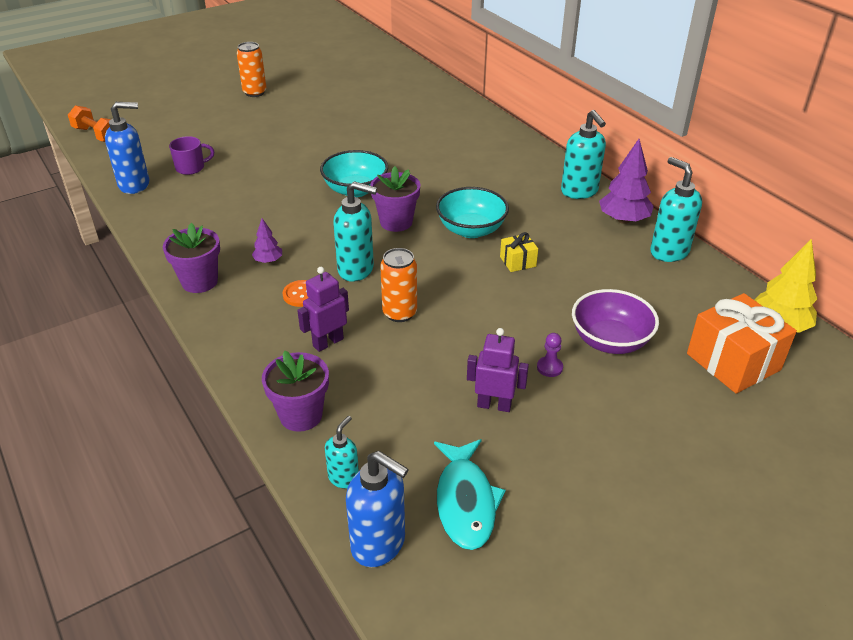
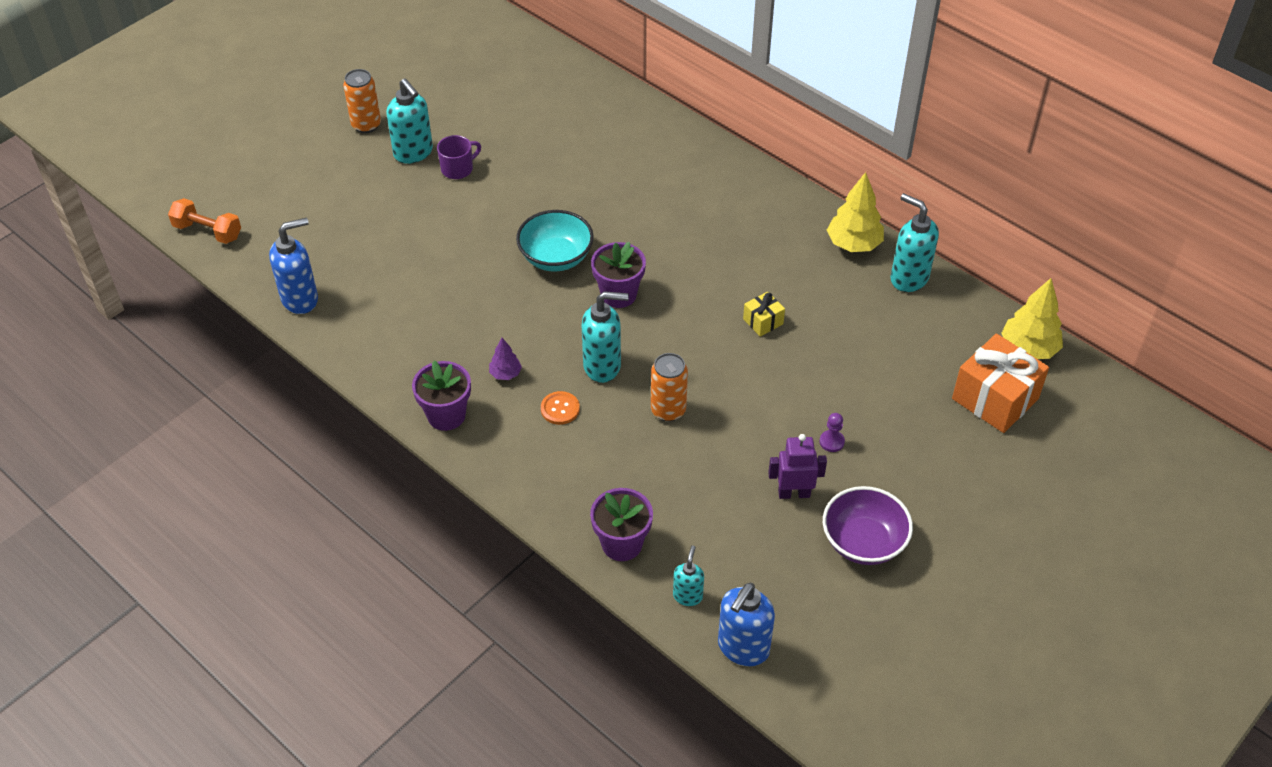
camera: 15 degrees left, 10 degrees up
purple mug [169,136,214,175] -> purple mug moved to [437,135,481,179]
purple robot [297,267,349,352] -> none
blue soap dispenser [346,451,409,567] -> blue soap dispenser turned 105 degrees clockwise [718,583,775,666]
turquoise fish [434,439,506,550] -> none
turquoise bowl [436,187,509,238] -> none
turquoise soap dispenser [561,110,606,199] -> turquoise soap dispenser moved to [386,78,433,164]
purple bowl [572,289,659,354] -> purple bowl moved to [823,486,913,565]
purple tree [599,139,654,224] -> yellow tree [827,172,884,252]

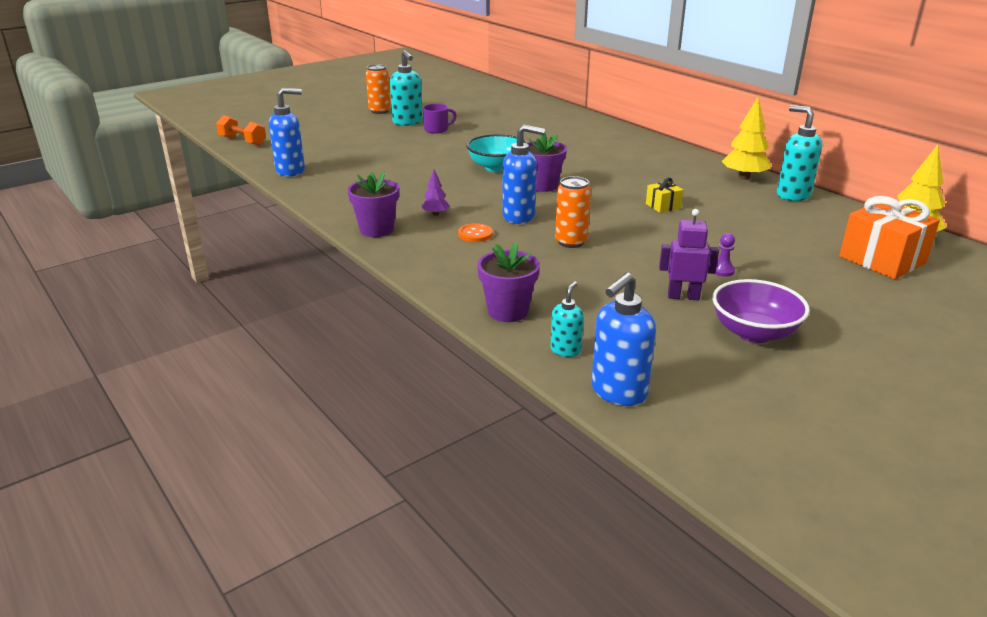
camera: 10 degrees right, 20 degrees down
turquoise soap dispenser [582,291,629,383] -> blue soap dispenser [502,125,545,224]

